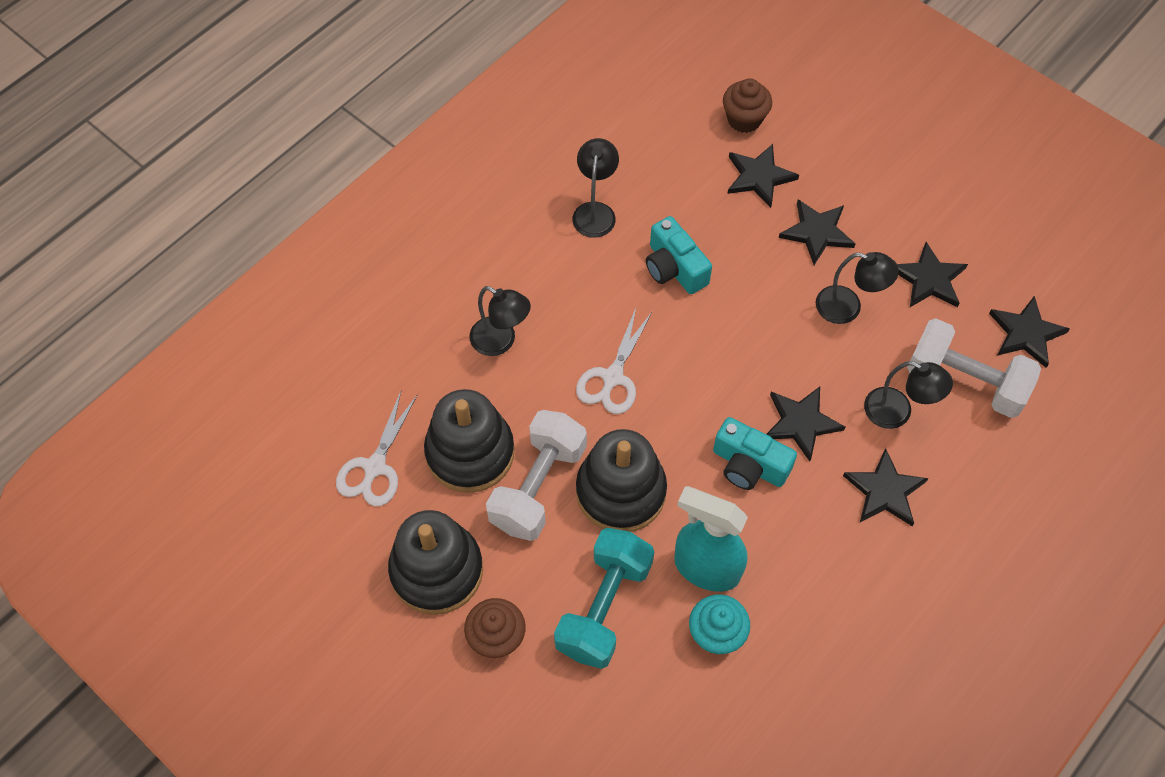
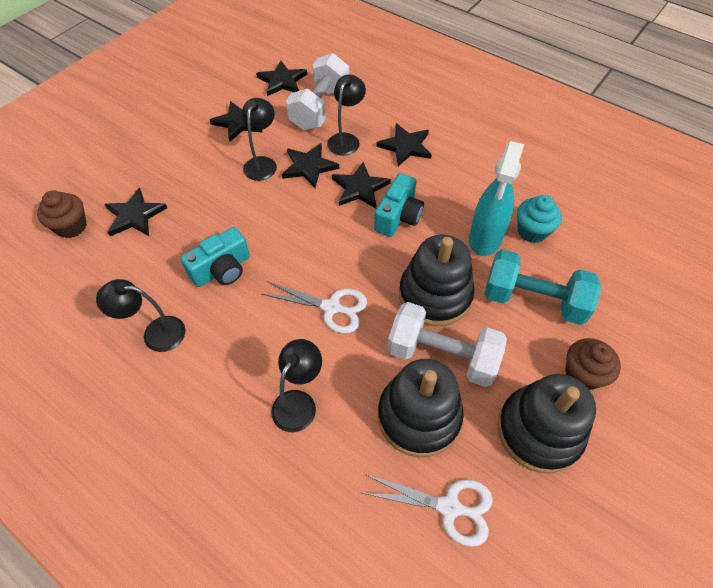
camera: 95 degrees left, 5 degrees down
black star [779,199,856,265] -> black star moved to [282,143,339,188]

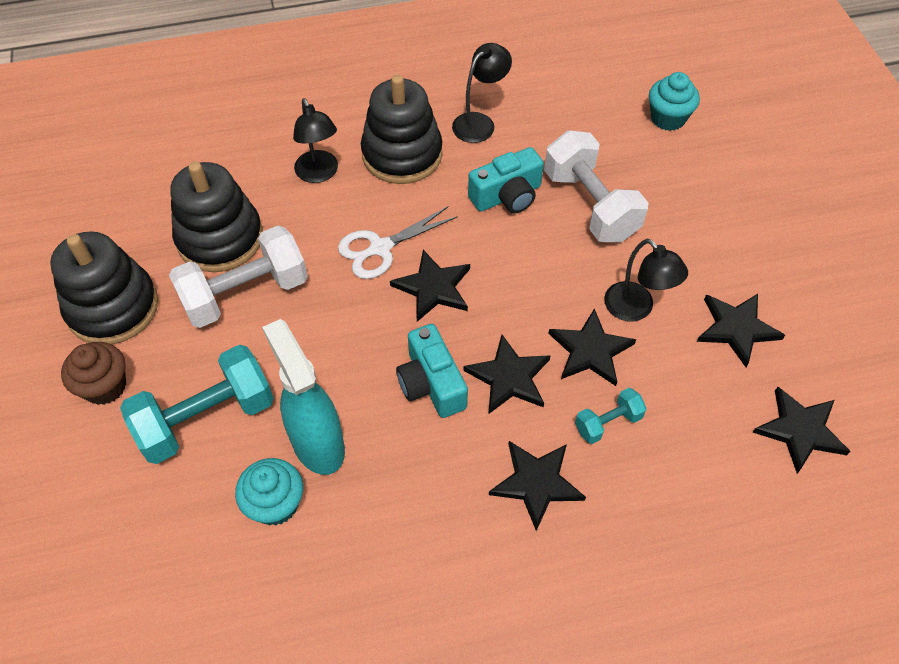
camera: 130 degrees right, 0 degrees up
brown cupcake [37,190,87,238] -> turquoise cupcake [649,72,700,131]
black star [104,187,167,236] -> black star moved to [390,250,470,322]
turquoise camera [181,227,250,287] -> turquoise camera turned 120 degrees counterclockwise [468,147,544,213]
white dumbbell [286,53,349,130] -> white dumbbell moved to [544,130,648,242]
black lamp [327,74,366,156] -> turquoise dumbbell [575,388,647,444]
white scissors [362,474,493,547] -> none
black stacking toy [399,235,474,326] -> black stacking toy moved to [361,75,443,184]

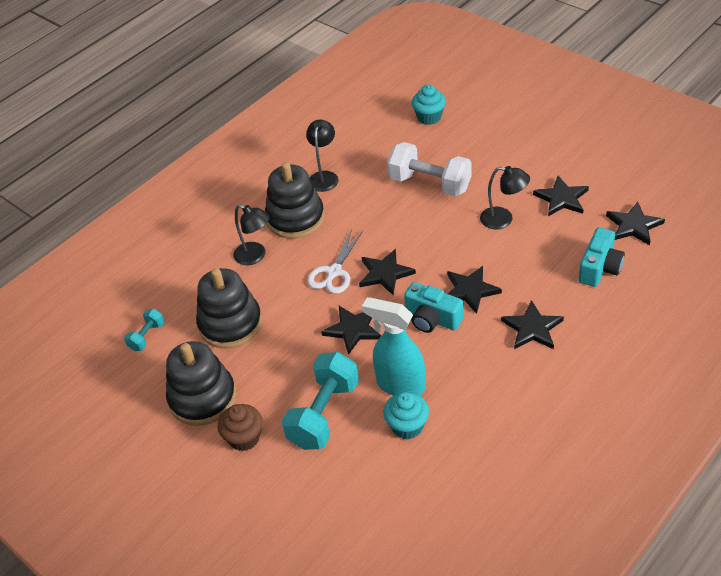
camera: 30 degrees left, 10 degrees down
white dumbbell [169,225,308,328] -> none
turquoise camera [468,147,544,213] -> turquoise camera moved to [578,227,625,287]
black star [548,308,636,386] -> black star moved to [321,306,382,355]
turquoise dumbbell [575,388,647,444] -> turquoise dumbbell moved to [124,309,165,351]

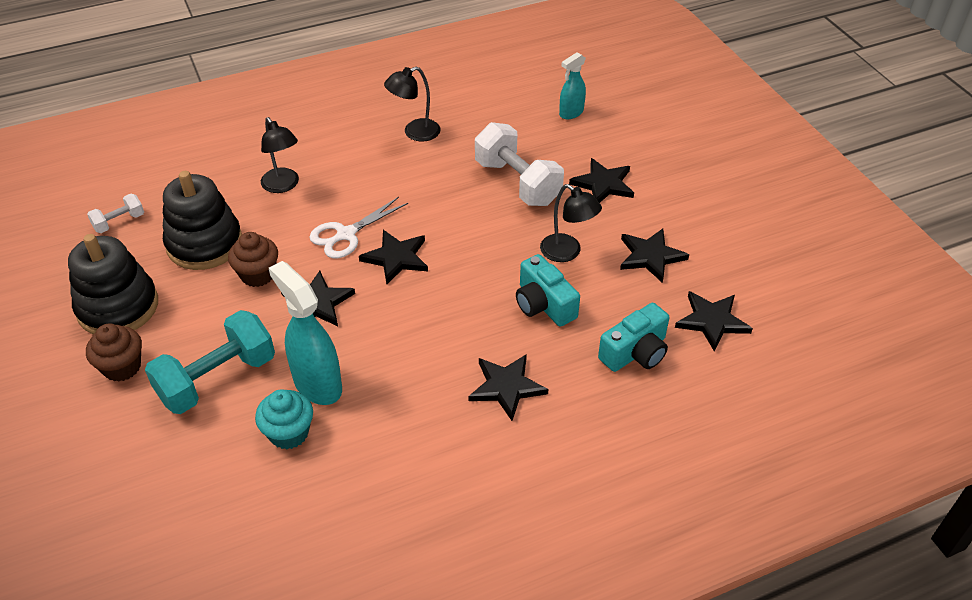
camera: 20 degrees right, 0 degrees up
turquoise dumbbell [124,309,165,351] -> white dumbbell [87,194,144,233]
black stacking toy [265,162,325,239] -> none
black lamp [306,120,338,192] -> black lamp turned 150 degrees counterclockwise [384,67,441,142]
turquoise camera [404,282,464,333] -> turquoise camera moved to [516,254,580,327]
turquoise cupcake [411,84,446,125] -> turquoise spray bottle [559,52,586,119]
black star [447,266,502,314] -> black star moved to [569,158,634,203]
none -> brown cupcake [228,232,278,287]

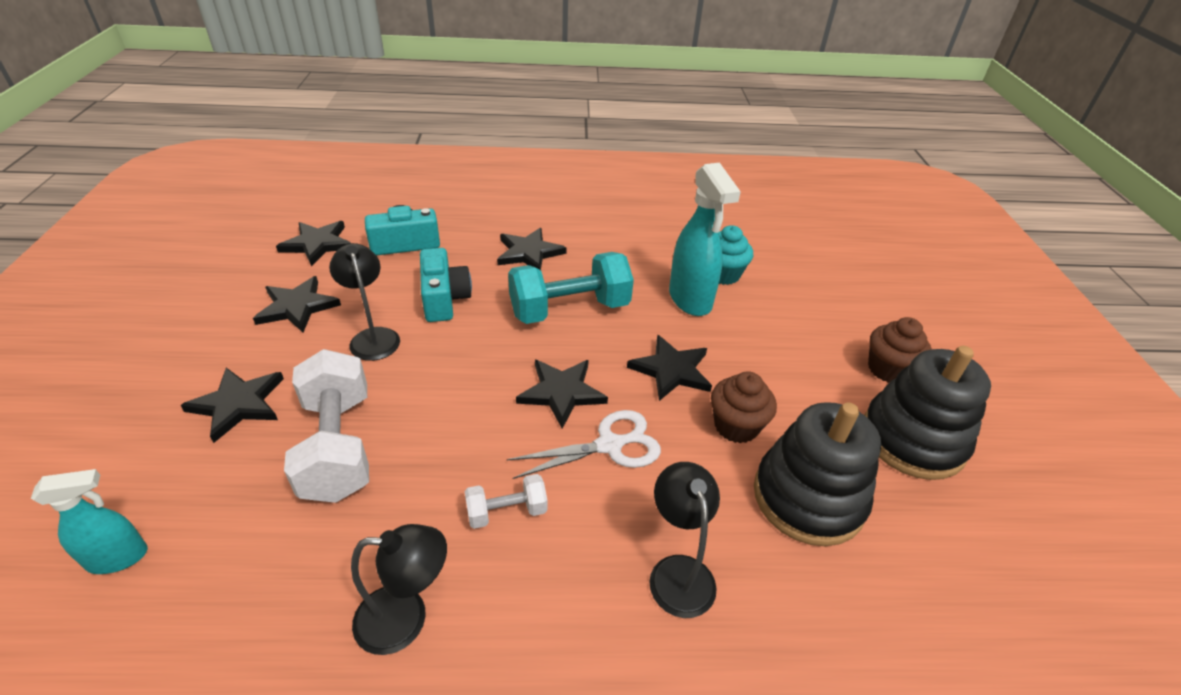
camera: 160 degrees left, 5 degrees down
white dumbbell [87,194,144,233] -> white dumbbell moved to [465,474,547,529]
turquoise dumbbell [145,310,275,414] -> turquoise dumbbell moved to [508,252,634,324]

